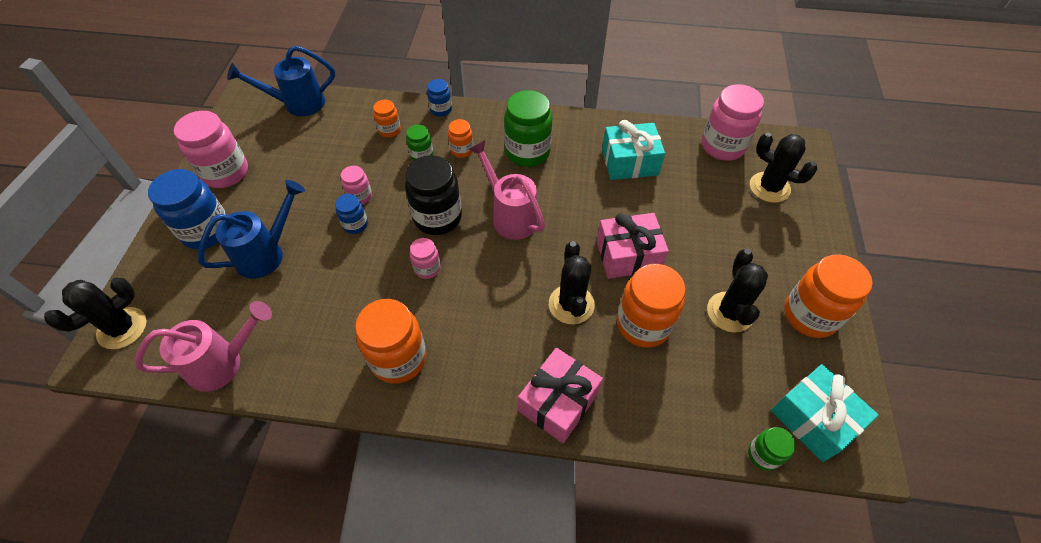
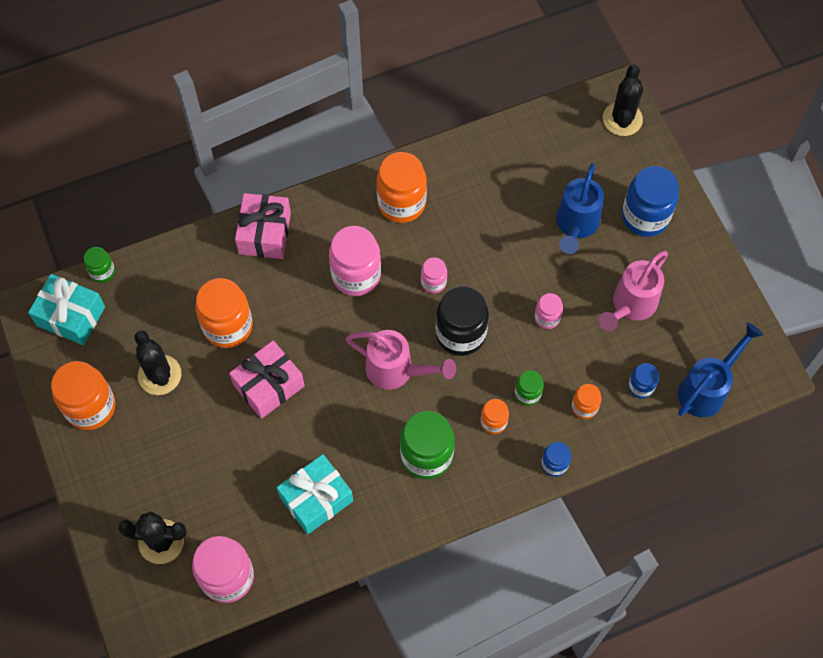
camera: 150 degrees right, 10 degrees up
pink watering can [135,301,272,392] -> pink watering can moved to [599,250,668,331]
pink jar [174,111,248,188] -> pink jar moved to [329,226,381,296]
blue jar [335,194,368,234] -> blue jar moved to [628,363,659,399]
black cactus [549,241,595,324] -> none

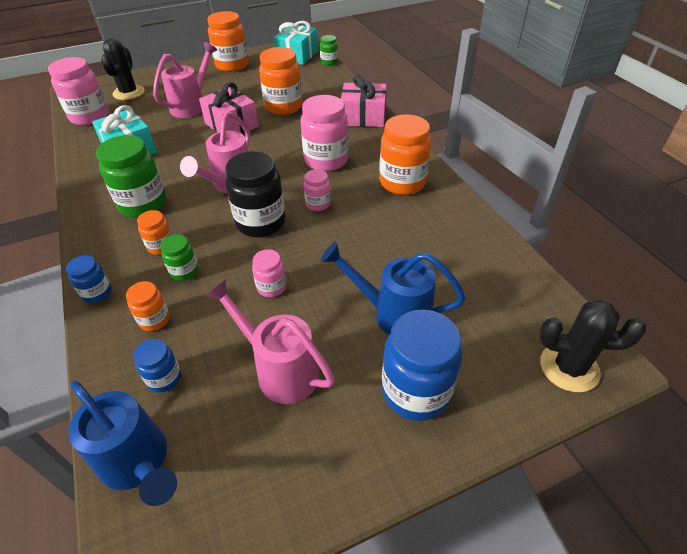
camera: 90 degrees right, 20 degrees down
black cactus [134,330,181,395] -> none
none -> pink watering can [153,42,217,118]

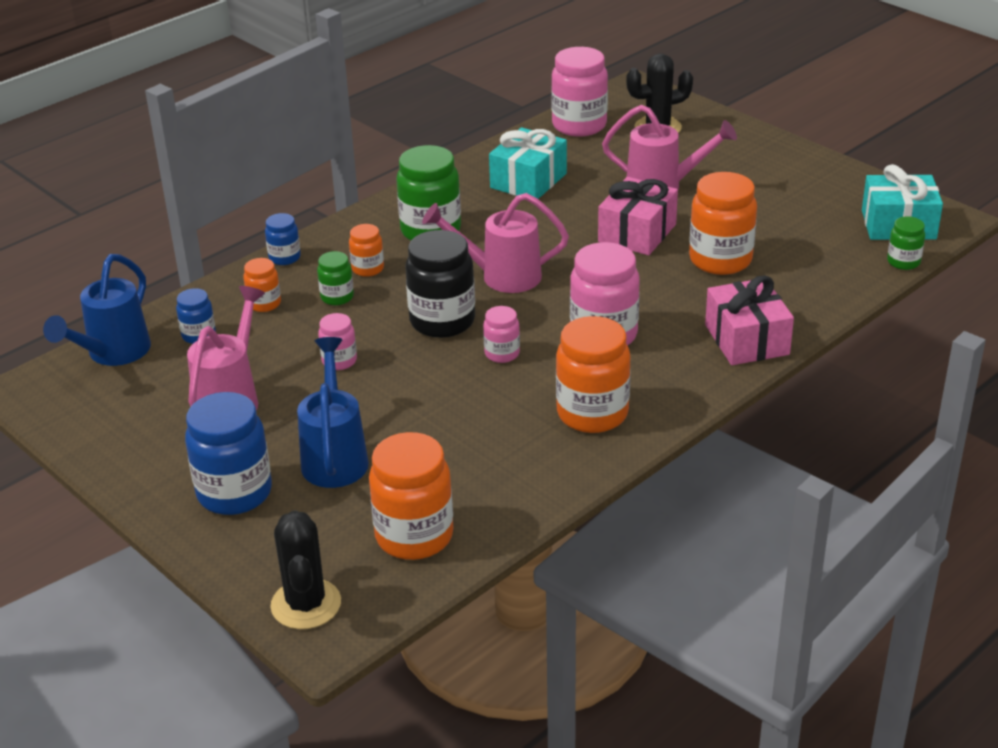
camera: 70 degrees right, 10 degrees down
orange jar [207,11,249,72] -> orange jar moved to [369,432,453,560]

